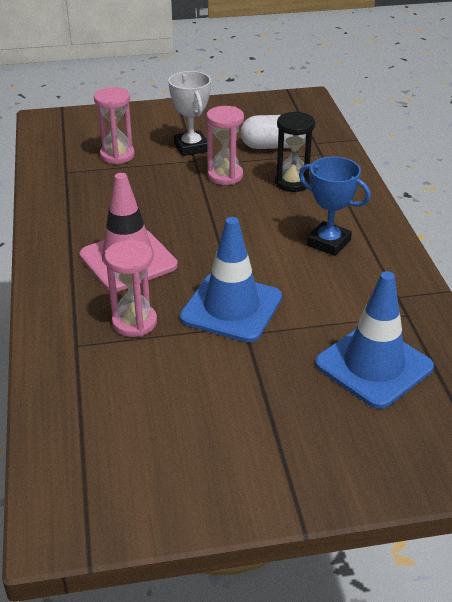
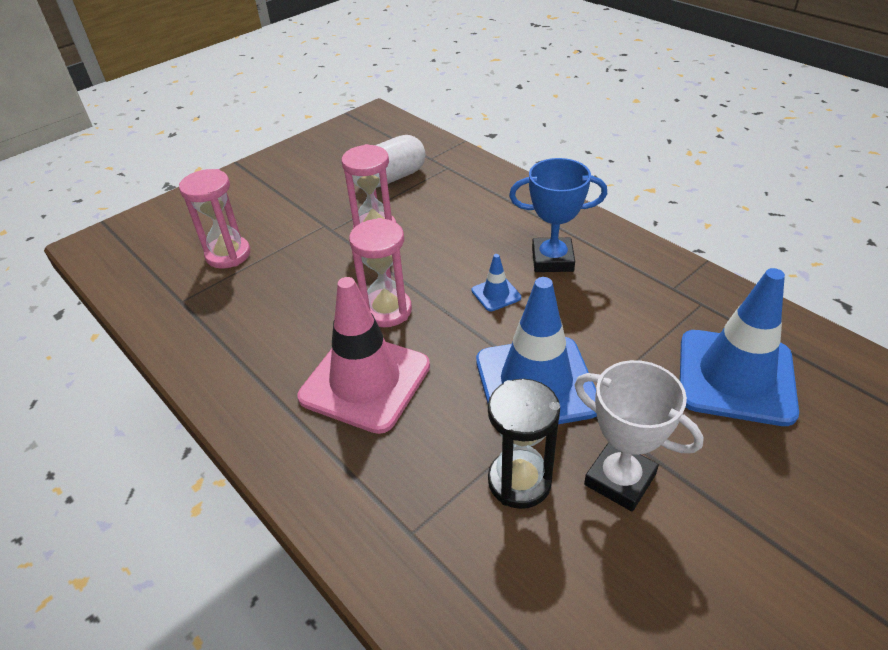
camera: 30 degrees left, 5 degrees up
pink hourglass [104,240,157,337] -> pink hourglass moved to [349,218,412,327]
white trophy [168,71,211,156] -> white trophy moved to [575,360,704,512]
black hourglass [275,111,315,192] -> black hourglass moved to [488,379,560,509]
none -> blue traffic cone [471,254,521,311]

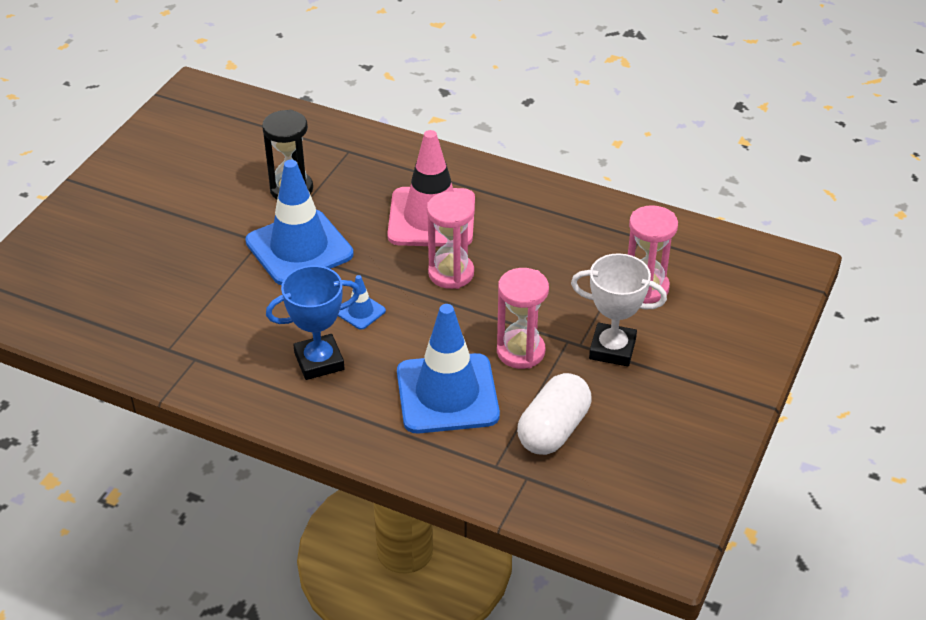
camera: 155 degrees right, 0 degrees up
white trophy [575,360,704,512] -> white trophy moved to [571,253,667,366]
blue traffic cone [680,268,799,426] -> blue traffic cone moved to [397,304,500,433]

